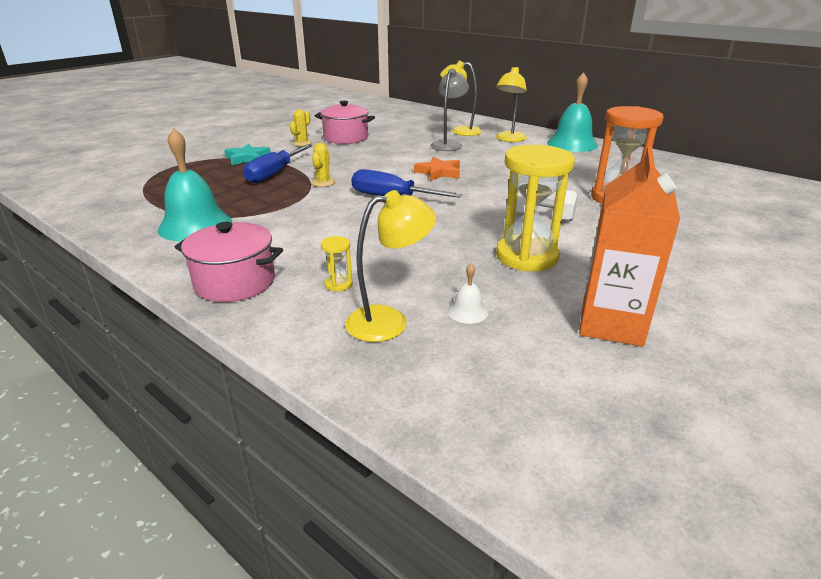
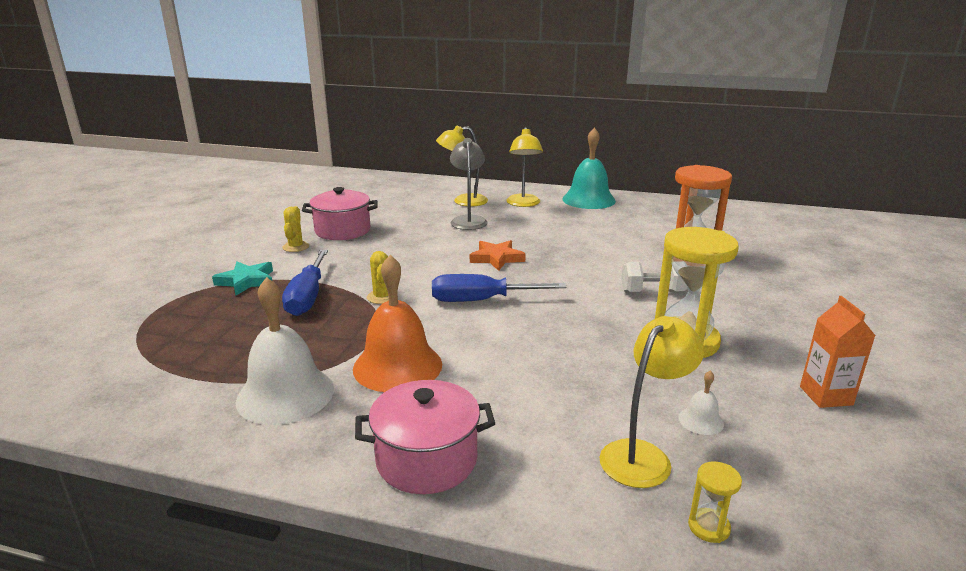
camera: 25 degrees left, 5 degrees down
turquoise bell [158,128,232,241] -> white bell [236,277,334,425]
yellow hourglass [321,236,353,292] -> yellow hourglass moved to [688,461,742,543]
orange carton [579,146,680,347] -> orange carton [800,296,875,408], size x0.61
none -> orange bell [353,255,442,392]

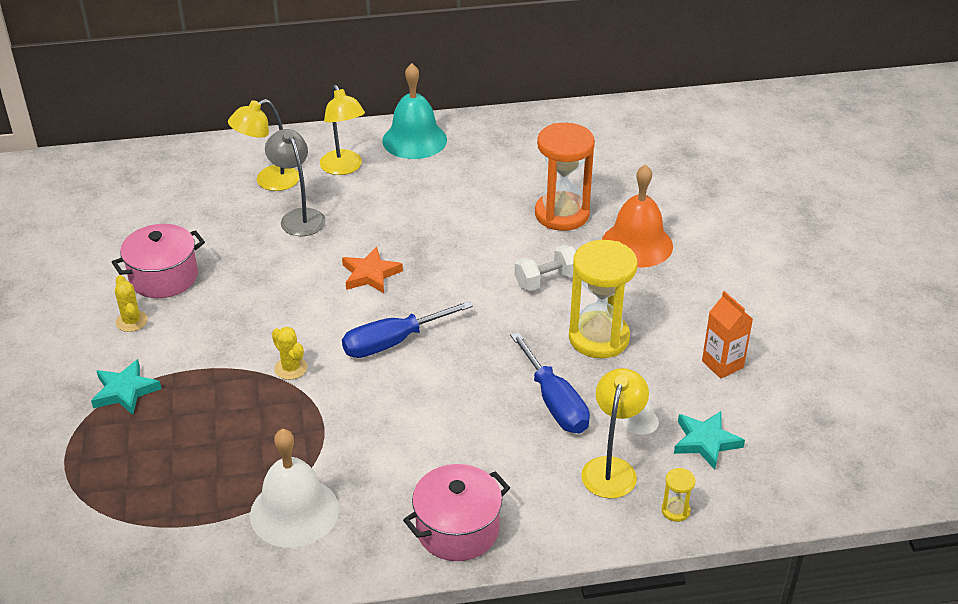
camera: 25 degrees left, 15 degrees up
blue screwdriver [282,250,328,316] -> blue screwdriver moved to [510,332,590,433]
orange bell [353,255,442,392] -> orange bell moved to [602,164,673,268]
none -> turquoise star [674,411,745,470]

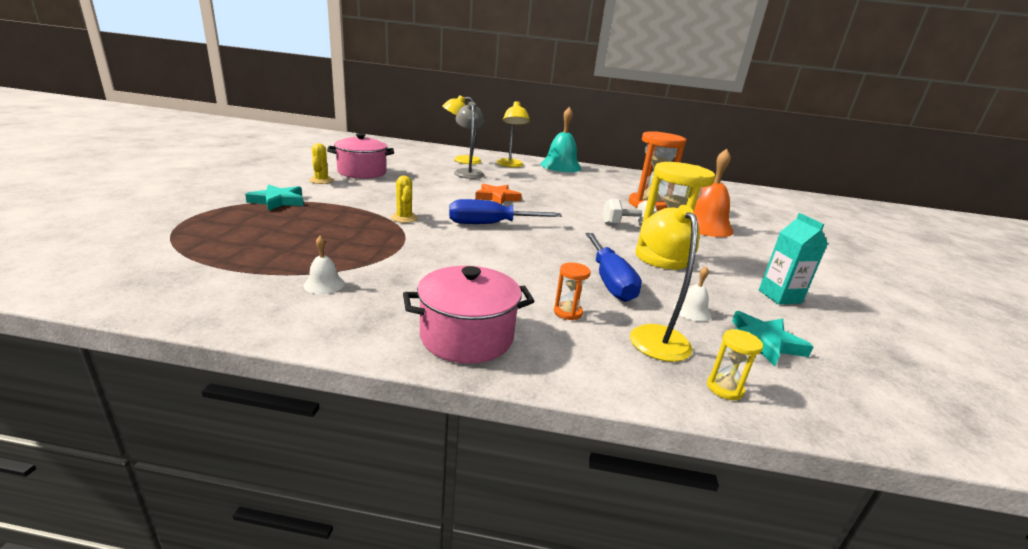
camera: 15 degrees right, 15 degrees down
white bell [250,429,339,548] -> white bell [303,236,345,294], size x0.44
yellow lamp [581,368,649,499] -> yellow lamp turned 45 degrees counterclockwise [630,205,700,362]
orange carton [702,291,753,379] -> turquoise carton [759,213,828,305]
none -> orange hourglass [554,262,591,320]

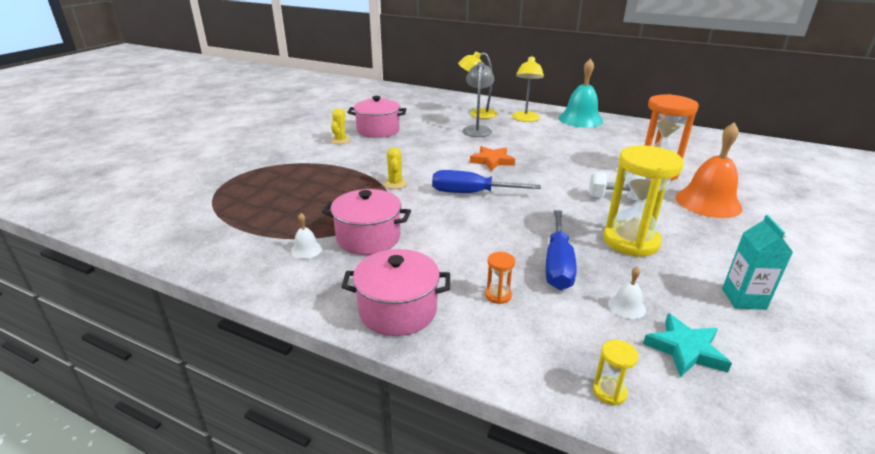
camera: 20 degrees right, 5 degrees up
turquoise star [245,184,304,211] -> none
yellow lamp [630,205,700,362] -> none
none -> pink pot [322,189,411,255]

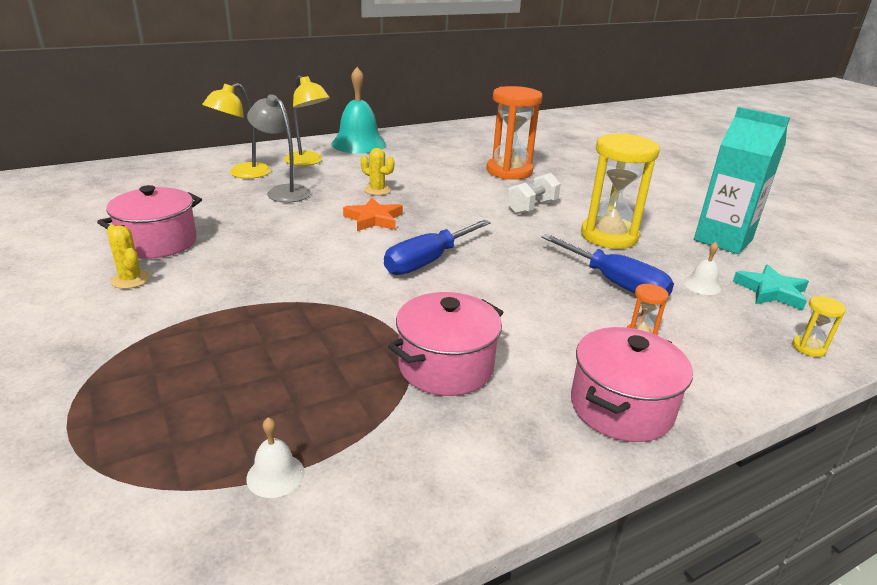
camera: 55 degrees left, 0 degrees up
white bell [291,213,322,259] -> white bell moved to [246,417,305,498]
yellow cactus [383,147,407,189] -> yellow cactus moved to [361,148,394,195]
orange bell [675,122,742,218] -> none
turquoise carton [722,215,793,310] -> turquoise carton [694,107,790,254], size x1.64

